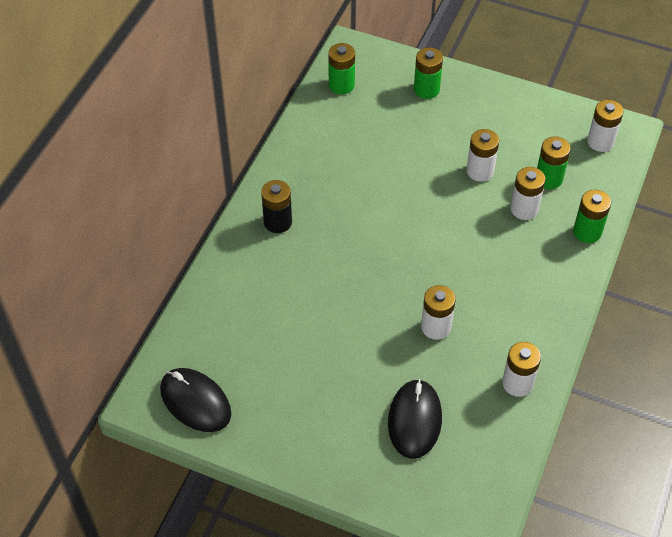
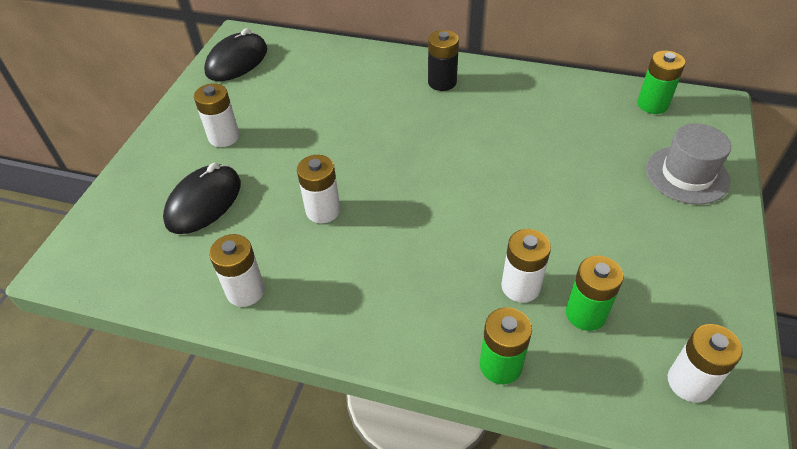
camera: 85 degrees right, 5 degrees down
black mouse [388,379,442,459] -> black mouse turned 60 degrees counterclockwise [163,163,241,234]
green battery [414,47,443,99] -> grey hat [646,123,731,205]
white battery [467,129,499,182] -> white battery moved to [194,83,239,147]

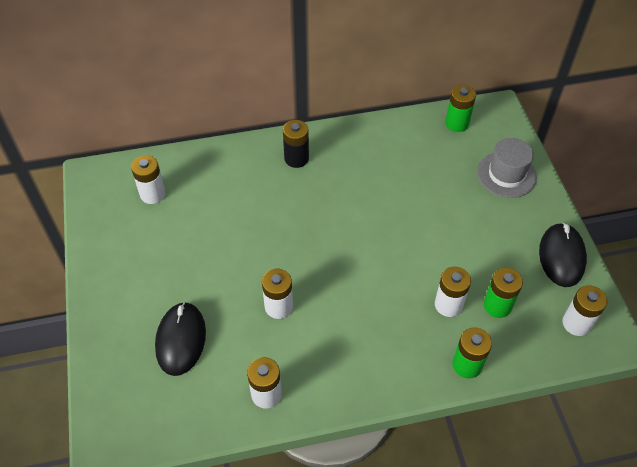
camera: 30 degrees left, 5 degrees up
white battery [194,83,239,147] -> white battery moved to [131,155,166,204]
black mouse [204,28,267,81] -> black mouse moved to [539,222,587,287]

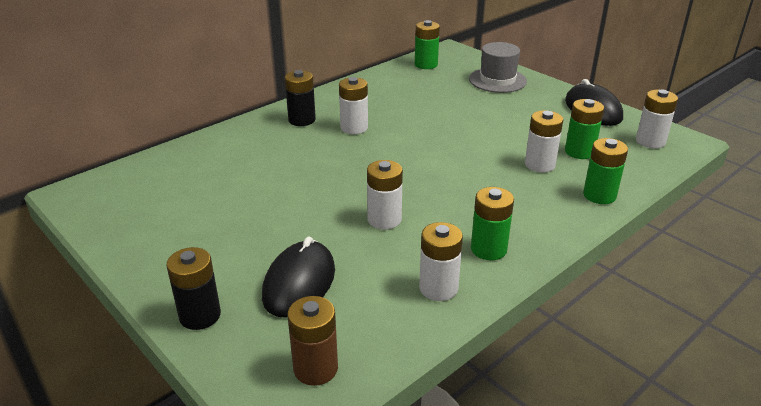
camera: 30 degrees left, 20 degrees down
white battery [131,155,166,204] -> white battery moved to [339,77,368,134]
black mouse [155,302,206,376] -> black mouse turned 45 degrees clockwise [262,237,335,318]
none -> black battery [167,247,221,330]
none -> brown battery [288,296,338,386]
none -> green battery [471,187,514,260]

